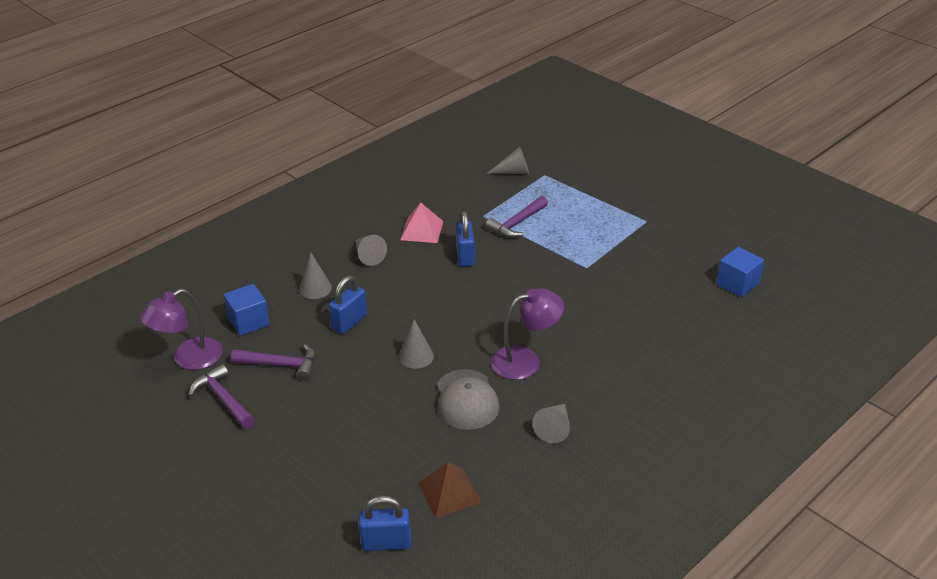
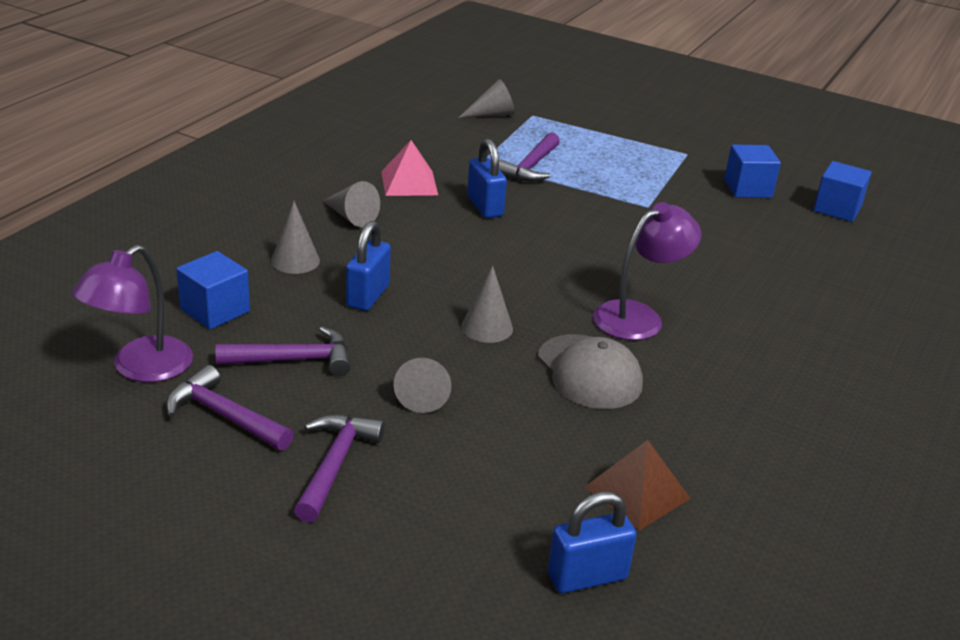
camera: 20 degrees left, 5 degrees down
grey cone [532,404,570,443] -> grey cone moved to [394,358,451,413]
none -> purple hammer [294,414,385,523]
none -> blue cube [724,145,781,198]

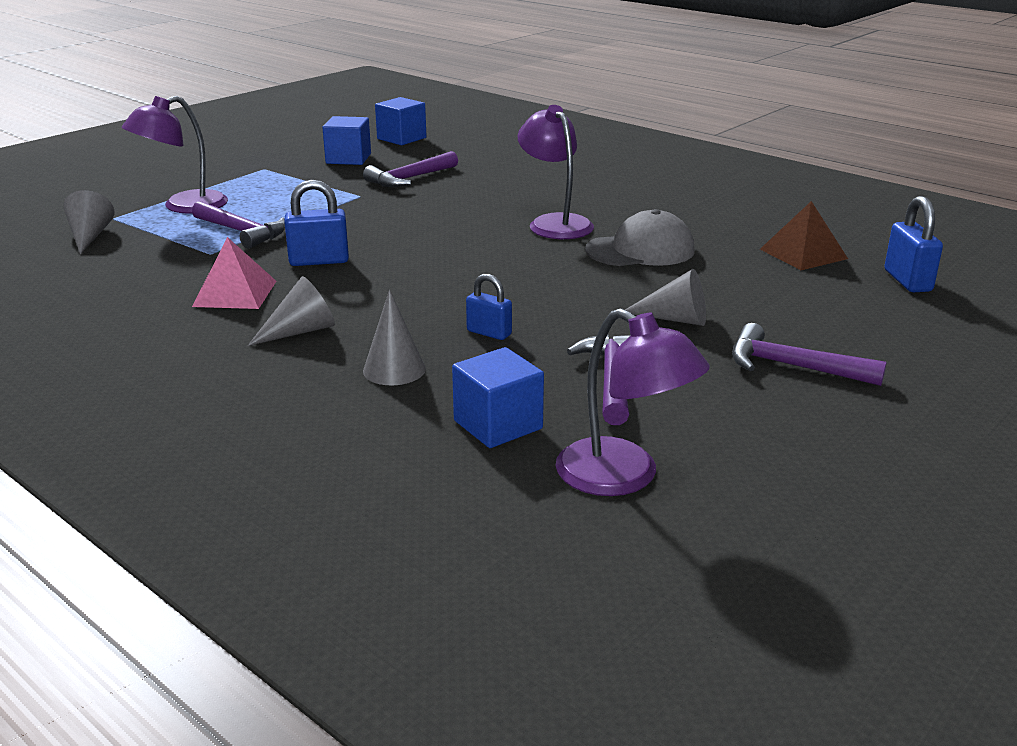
camera: 75 degrees left, 5 degrees down
purple hammer [166,365,294,451] -> purple hammer moved to [363,151,458,187]
blue padlock [346,221,391,311] -> blue padlock [466,274,512,340], size x0.66
grey cone [461,265,513,343] -> none
none -> purple lamp [122,96,228,214]

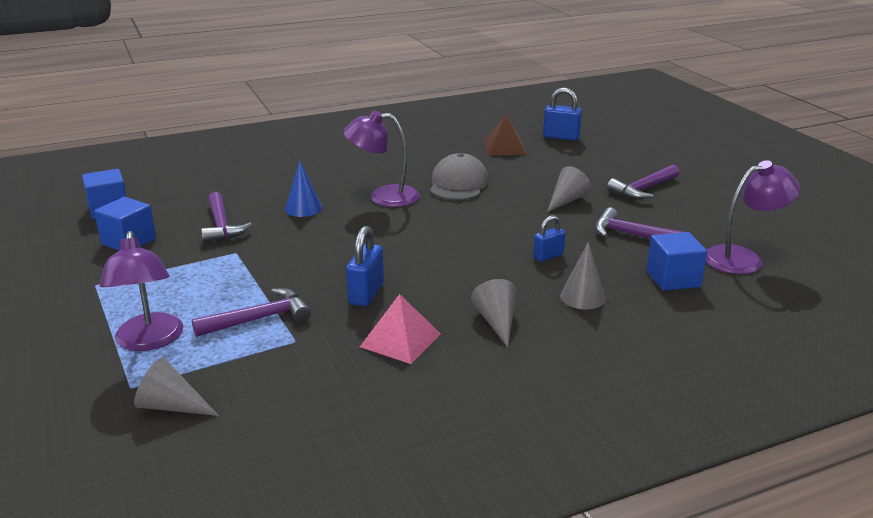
camera: 65 degrees left, 0 degrees up
none -> blue cone [285,160,322,217]

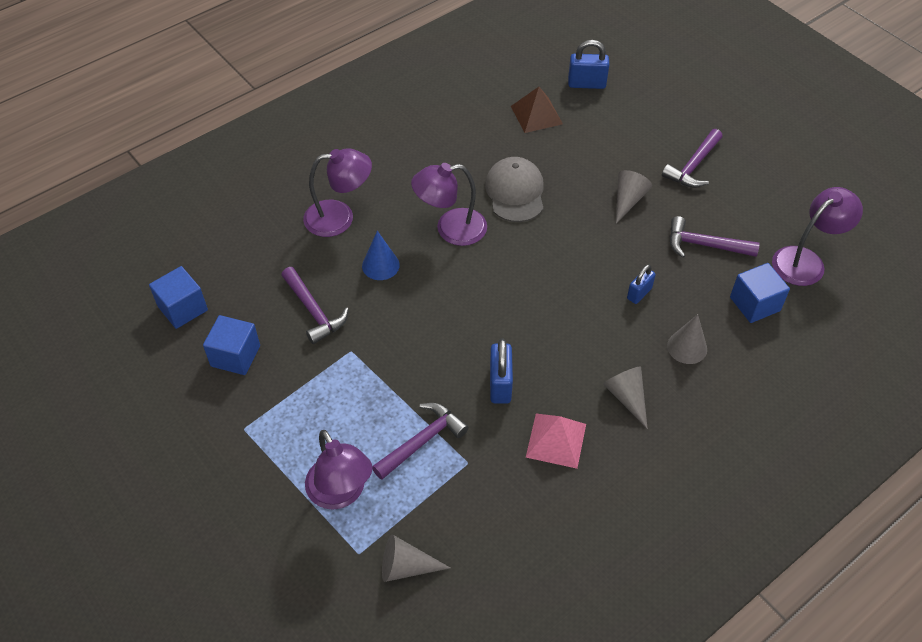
camera: 15 degrees left, 25 degrees up
none -> purple lamp [303,148,372,237]

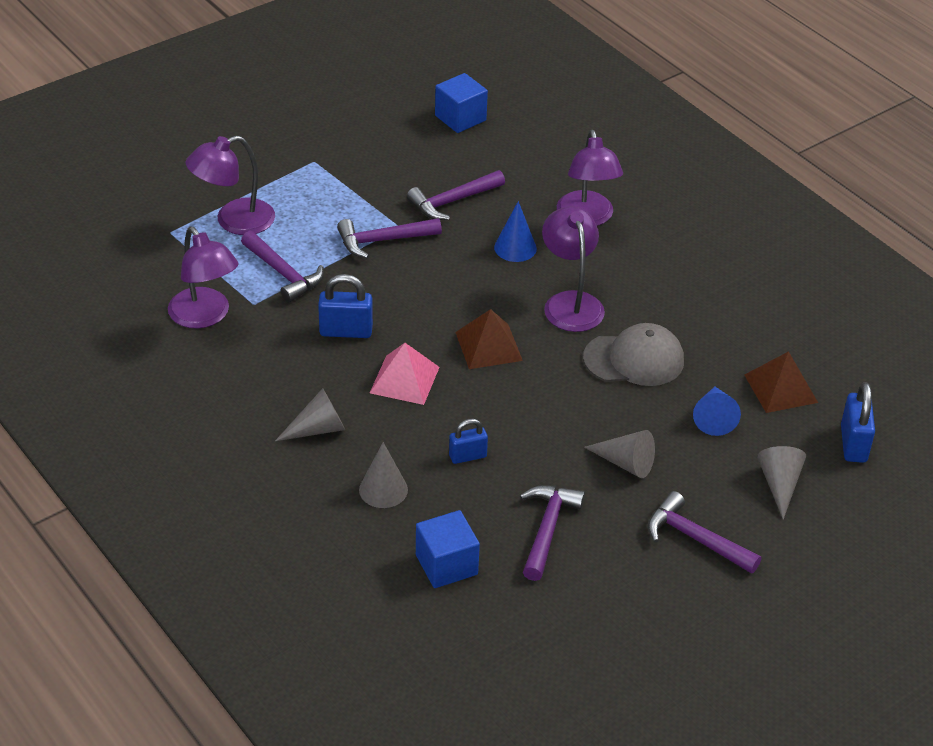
camera: 90 degrees right, 10 degrees down
blue cube [203,315,260,375] -> none
grey cone [382,535,450,582] -> grey cone moved to [757,446,806,520]
pink pyramid [526,414,586,469] -> pink pyramid moved to [370,343,439,405]
blue padlock [627,264,656,304] -> blue padlock turned 60 degrees counterclockwise [449,419,488,464]
purple lamp [772,187,863,286] -> purple lamp moved to [168,227,238,329]
none -> purple hammer [337,218,442,258]
none -> brown pyramid [455,309,523,369]
none -> blue cone [693,387,741,436]

